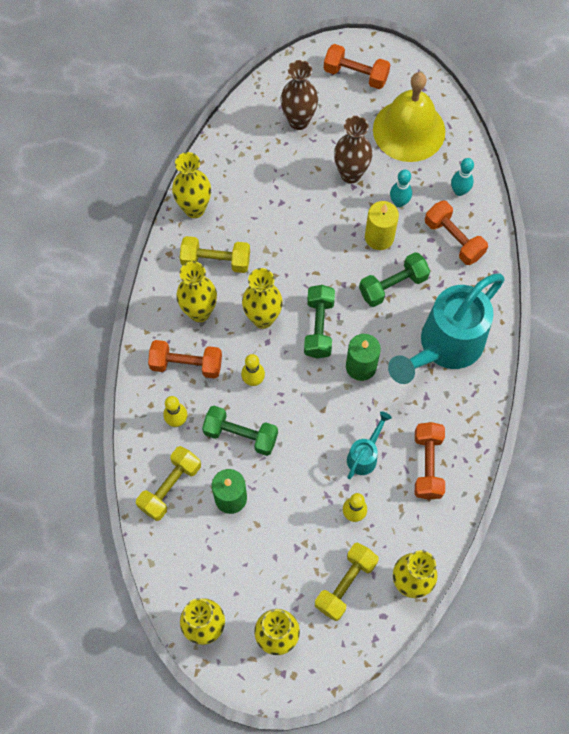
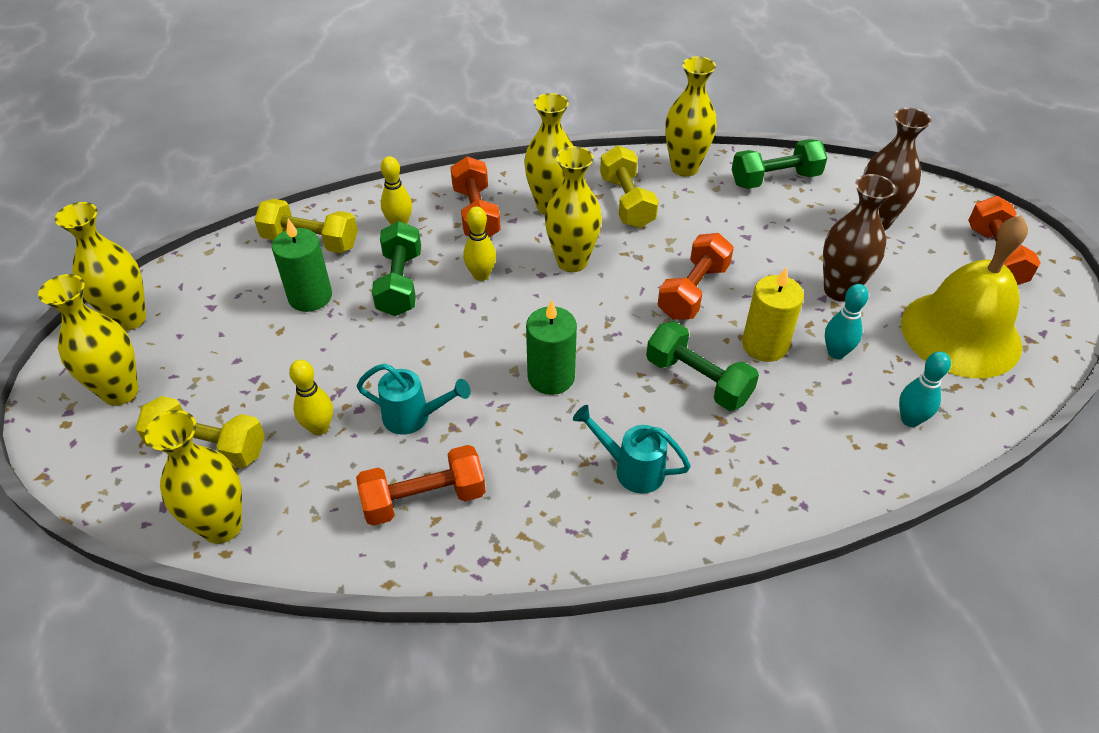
camera: 70 degrees right, 20 degrees down
green dumbbell [304,285,335,358] -> green dumbbell moved to [732,139,827,189]
turquoise watering can [388,273,505,384] -> turquoise watering can [573,405,691,494], size x0.45
orange dumbbell [425,201,488,265] -> orange dumbbell moved to [658,233,734,320]

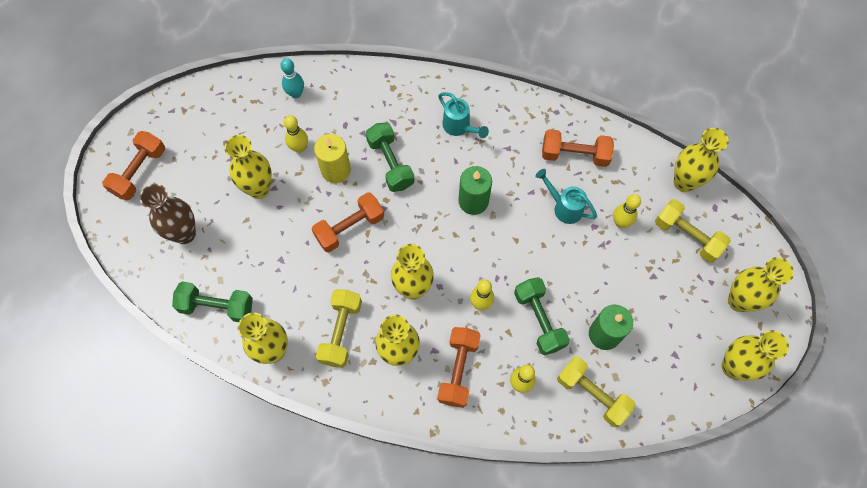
camera: 155 degrees left, 20 degrees up
green dumbbell [372,221,421,316] -> green dumbbell turned 45 degrees counterclockwise [514,277,570,355]
brown vase [823,174,896,302] -> yellow vase [224,135,272,199]
turquoise bowling pin [825,284,869,359] -> yellow bowling pin [284,115,308,153]
yellow bell [901,215,1028,378] -> none

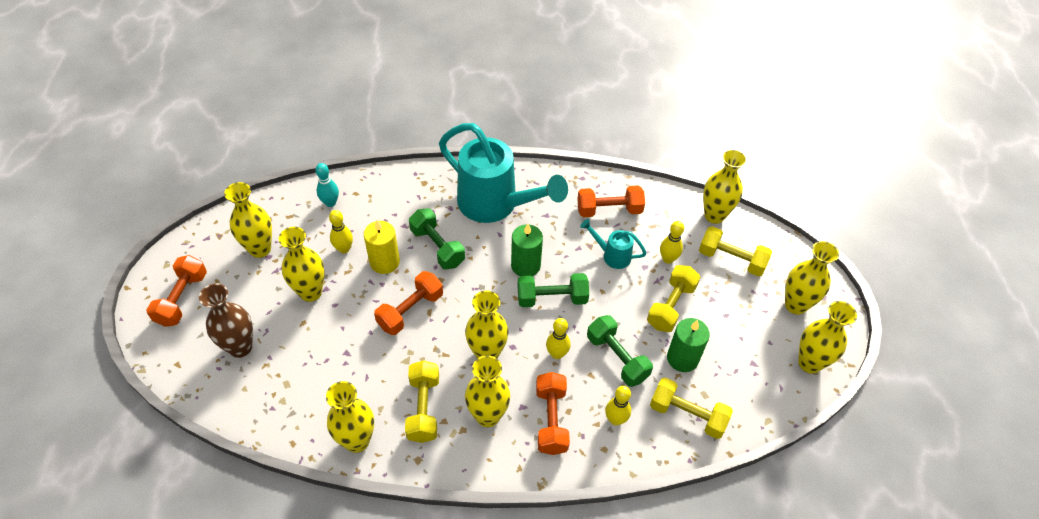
camera: 15 degrees left, 15 degrees down
green dumbbell [172,282,253,322] -> green dumbbell moved to [518,273,589,307]
turquoise watering can [438,92,489,138] -> turquoise watering can [439,123,568,223], size x2.22
none -> yellow vase [224,182,272,258]
none -> yellow dumbbell [647,265,700,332]

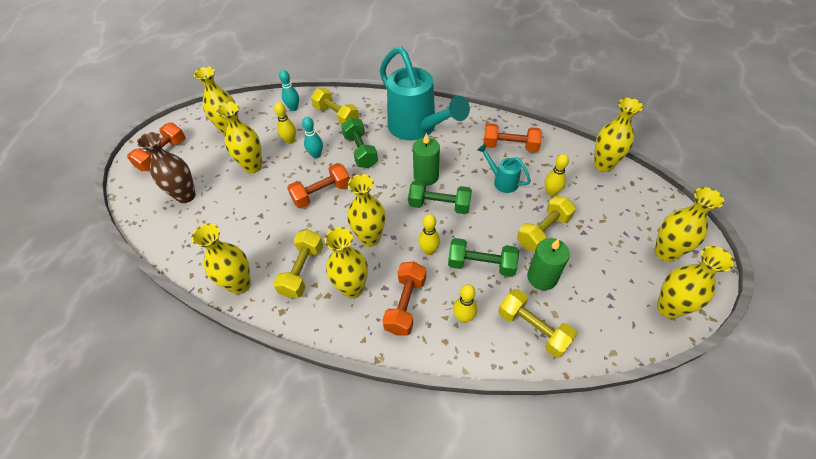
camera: 20 degrees right, 0 degrees up
yellow candle [364,220,400,274] -> turquoise bowling pin [302,117,323,158]
green dumbbell [587,315,653,387] -> green dumbbell turned 60 degrees counterclockwise [448,238,519,277]
yellow dumbbell [699,226,772,276] -> yellow dumbbell moved to [311,88,359,125]

